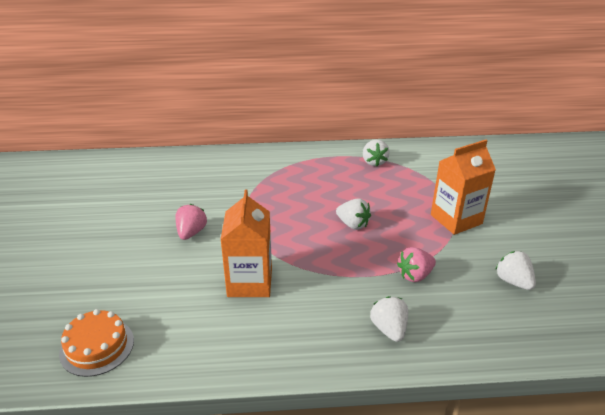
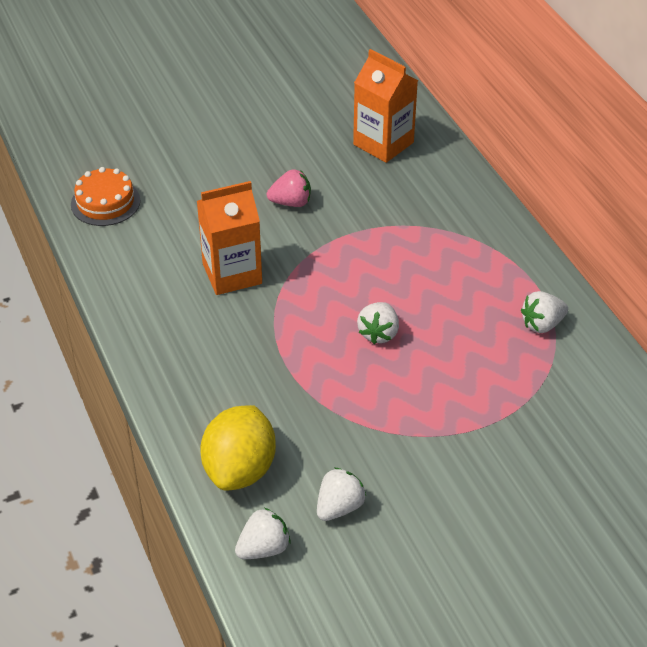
camera: 70 degrees right, 10 degrees up
white strawberry [370,296,408,342] -> white strawberry moved to [235,508,290,559]
pink strawberry [397,247,436,282] -> none
orange carton [431,140,496,235] -> orange carton moved to [353,49,418,163]
none -> yellow lemon [200,405,276,491]

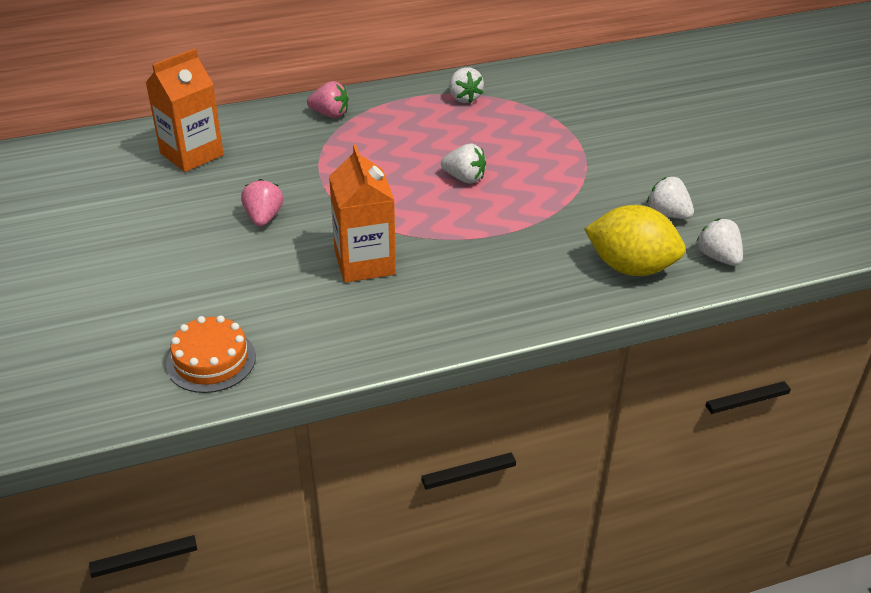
camera: 85 degrees left, 5 degrees down
none -> pink strawberry [307,81,349,118]

